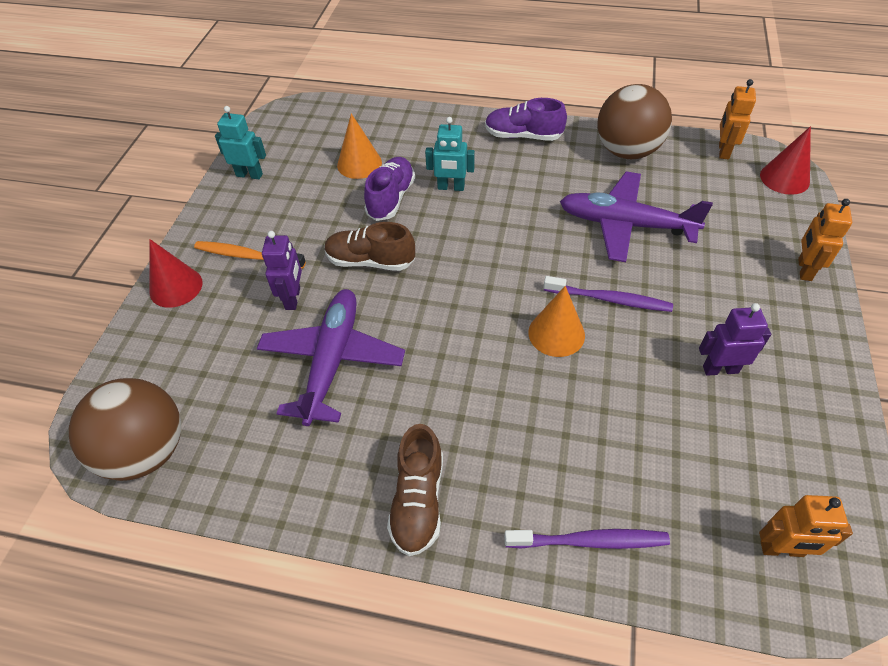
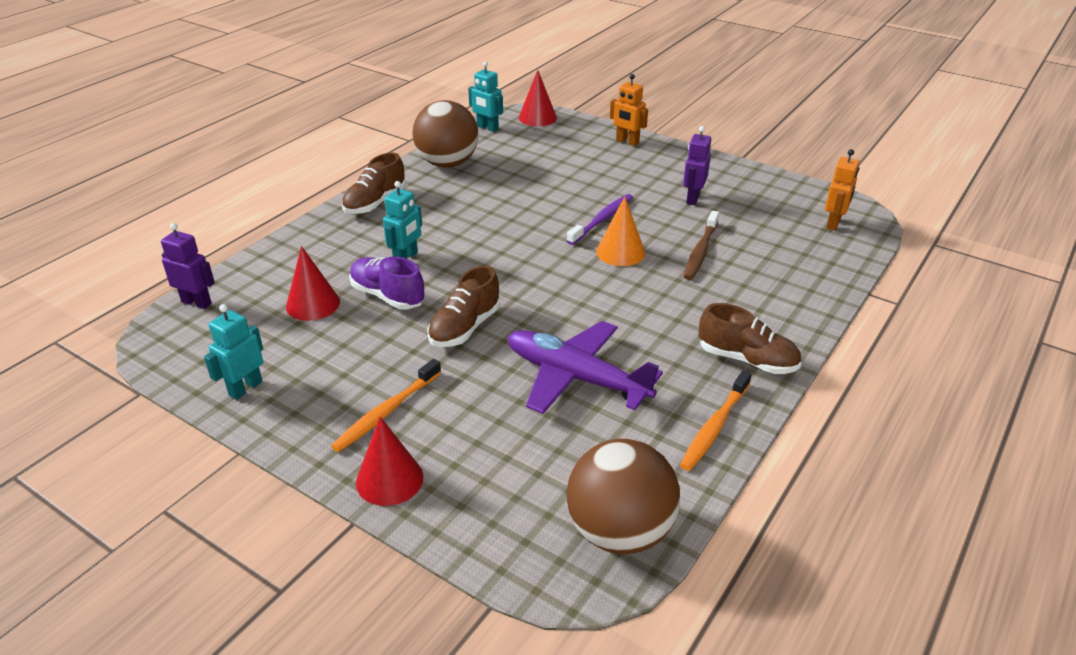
camera: 70 degrees left, 15 degrees down
purple robot [262,231,302,310] -> purple robot moved to [161,223,215,309]
orange cone [337,113,382,179] -> red cone [286,246,340,321]
purple shoe [485,98,567,141] -> brown shoe [342,152,406,214]
purple toothbrush [504,529,670,549] -> none
purple plane [560,171,713,262] -> none
orange robot [719,79,756,159] -> turquoise robot [468,61,503,132]
none -> orange toothbrush [680,370,752,471]
none -> brown toothbrush [684,211,719,280]

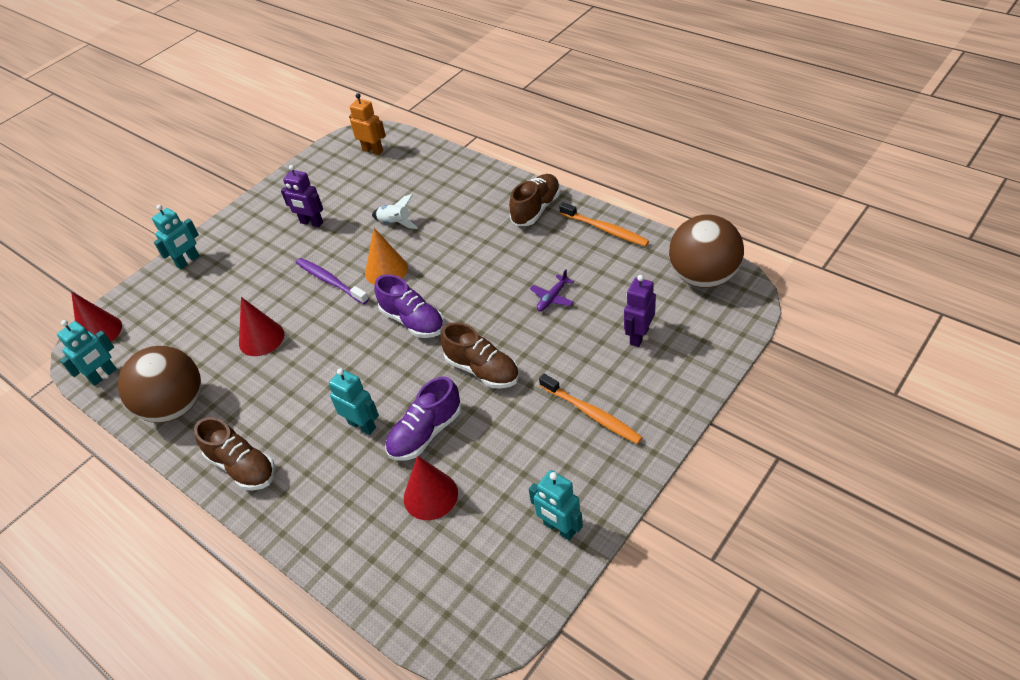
camera: 80 degrees left, 10 degrees up
purple robot [161,223,215,309] -> purple robot moved to [624,275,656,347]
red cone [356,417,423,506] -> red cone moved to [239,297,284,356]
purple plane [508,321,663,414] -> purple plane [530,269,574,312], size x0.41
orange robot [610,74,648,146] -> turquoise robot [152,205,200,269]
brown toothbrush [684,211,719,280] -> white rocket [372,194,418,229]
none -> purple shoe [374,274,444,338]

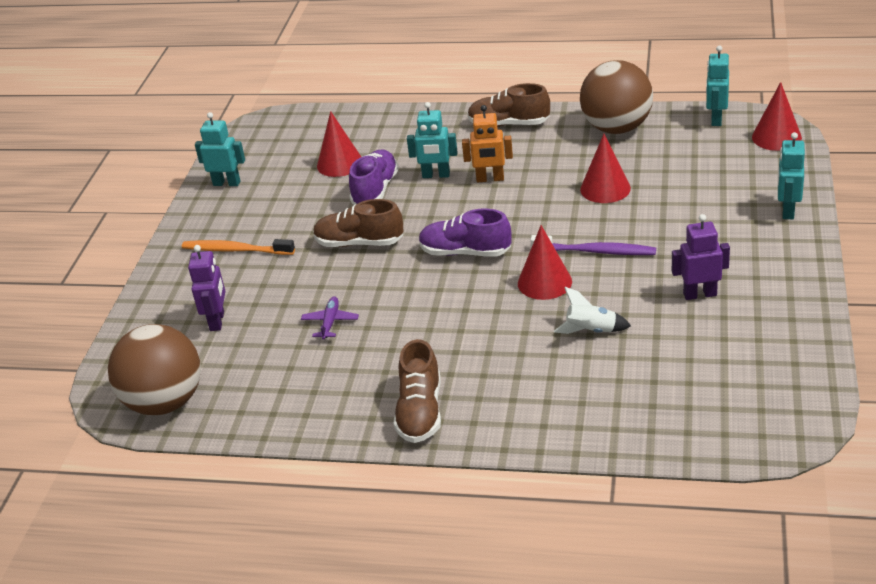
camera: 150 degrees right, 10 degrees down
orange robot [349,93,386,155] -> orange robot moved to [462,105,513,182]
orange cone [365,228,408,285] -> red cone [518,225,572,300]
orange toothbrush [559,202,649,247] -> none

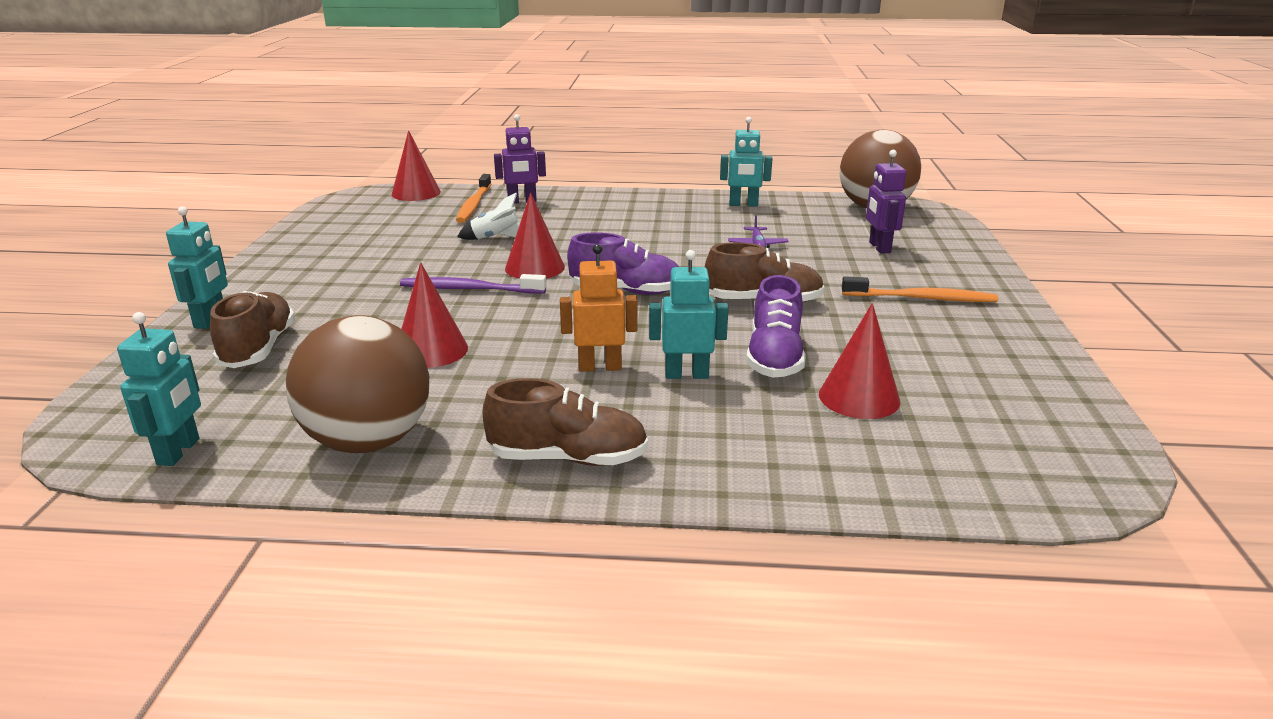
camera: 170 degrees right, 10 degrees down
turquoise robot [195,112,245,186] -> turquoise robot moved to [720,117,773,207]
brown shoe [394,339,441,443] -> brown shoe moved to [210,291,295,368]
purple robot [672,214,730,300] -> purple robot moved to [494,114,546,204]
red cone [752,82,802,151] -> red cone moved to [391,130,441,201]
none -> orange toothbrush [456,174,491,223]

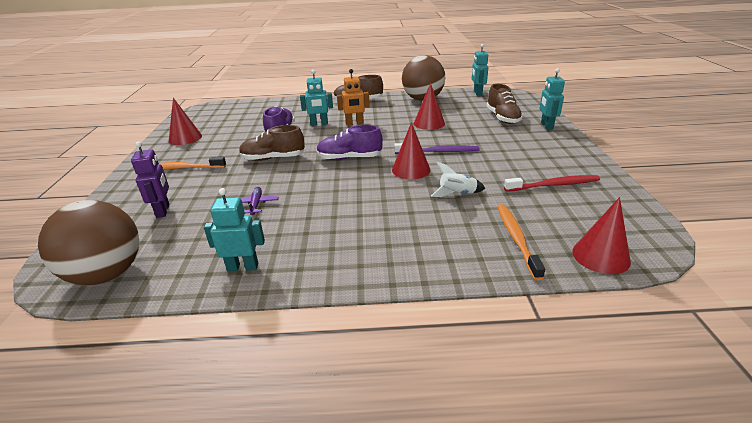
camera: 175 degrees right, 5 degrees up
purple robot [494,114,546,204] -> none
red cone [819,303,900,419] -> red cone moved to [169,98,202,145]
none -> red toothbrush [504,175,600,192]

